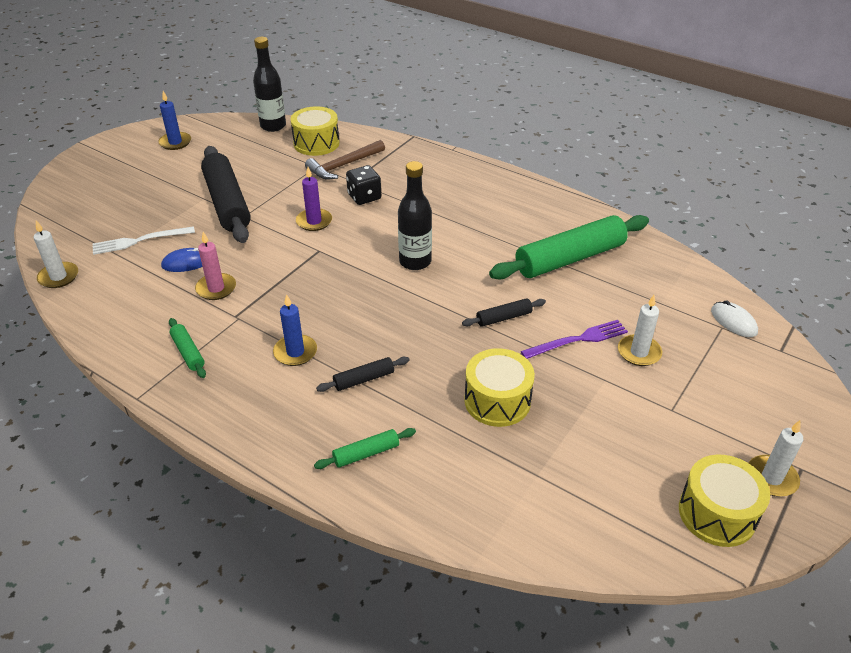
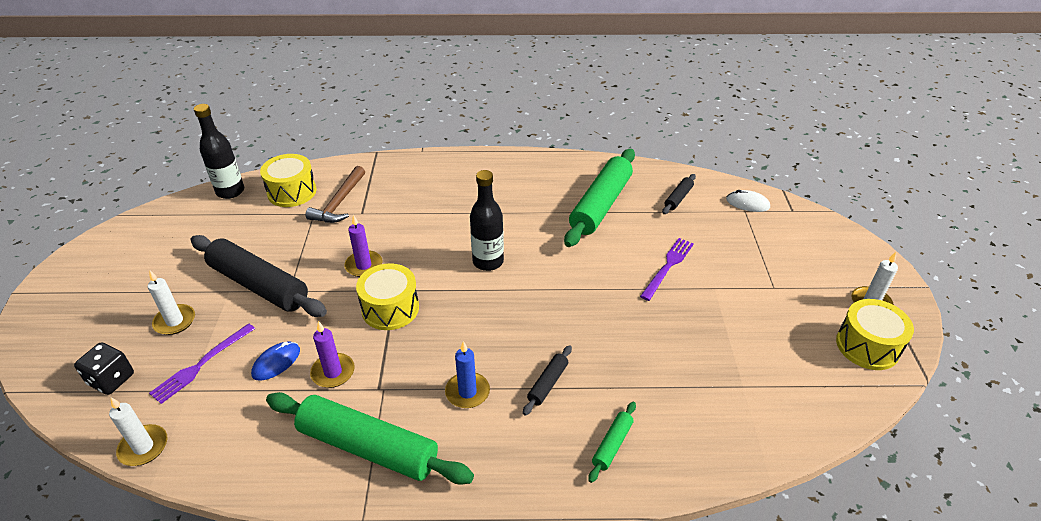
camera: 35 degrees left, 0 degrees up
white fork [92,226,195,255] -> purple fork [149,323,255,404]
blue candle [158,91,191,150] -> none
green rolling pin [169,318,206,378] -> green rolling pin [266,392,474,485], size x2.24
pink candle [195,232,236,300] -> purple candle [310,321,355,388]
black dice [346,165,381,205] -> black dice moved to [74,343,134,395]
black rolling pin [462,298,546,327] -> black rolling pin moved to [662,174,696,214]
yellow drum [464,348,535,427] -> yellow drum moved to [356,263,419,330]
white candle [618,295,662,366] -> white candle moved to [148,270,195,335]

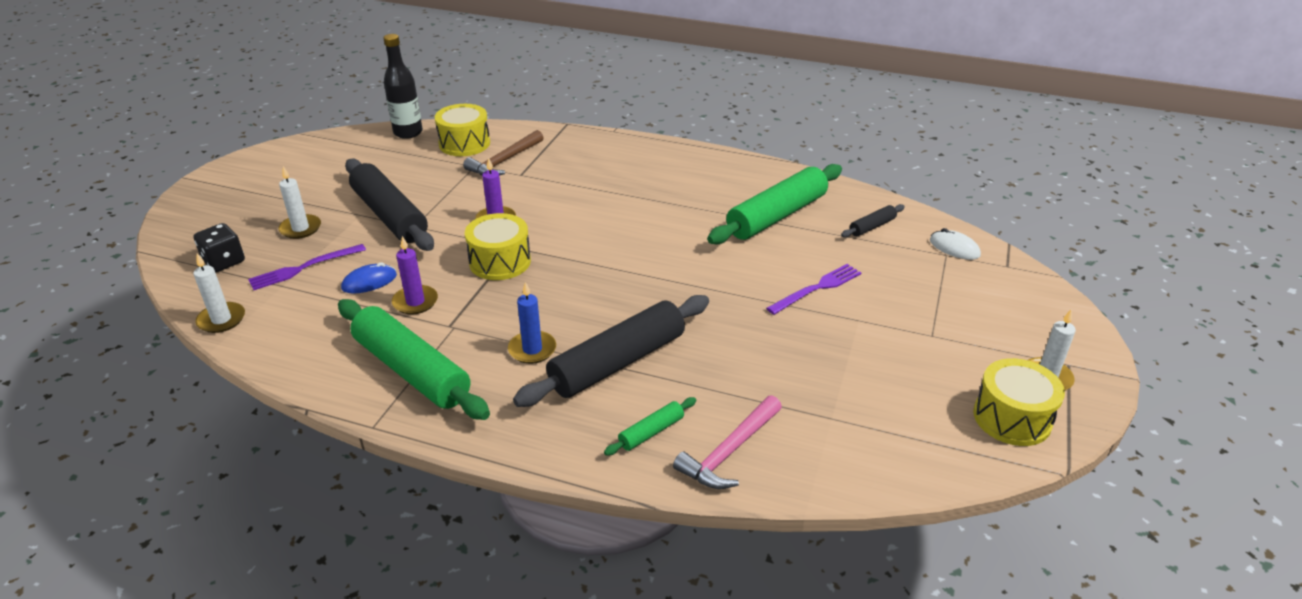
camera: 20 degrees right, 5 degrees down
black bottle [470,170,504,271] -> none
black rolling pin [523,345,572,416] -> black rolling pin [513,295,709,407], size x2.24
none -> pink hammer [673,395,782,489]

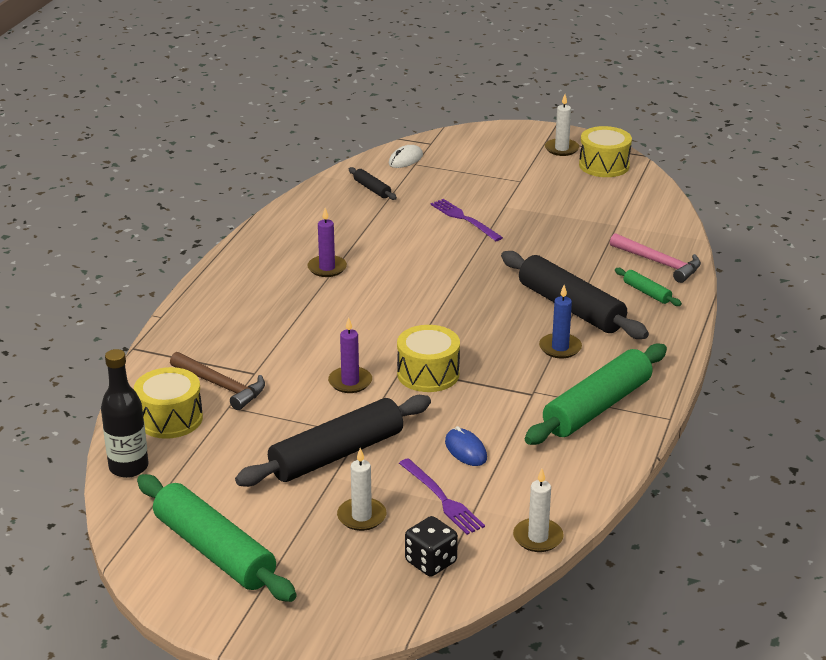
camera: 90 degrees left, 5 degrees down
purple candle [392,236,438,315] -> purple candle moved to [307,208,347,277]
green rolling pin [707,164,842,244] -> green rolling pin moved to [137,474,297,602]

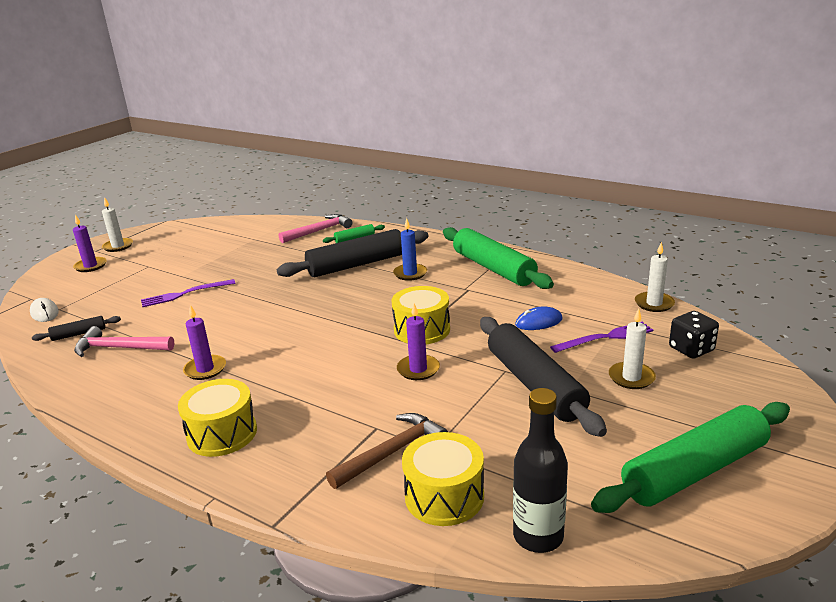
camera: 75 degrees left, 5 degrees down
yellow drum [579,126,632,177] -> yellow drum moved to [178,379,257,457]
none -> purple candle [73,215,107,272]
none -> pink hammer [74,326,174,357]

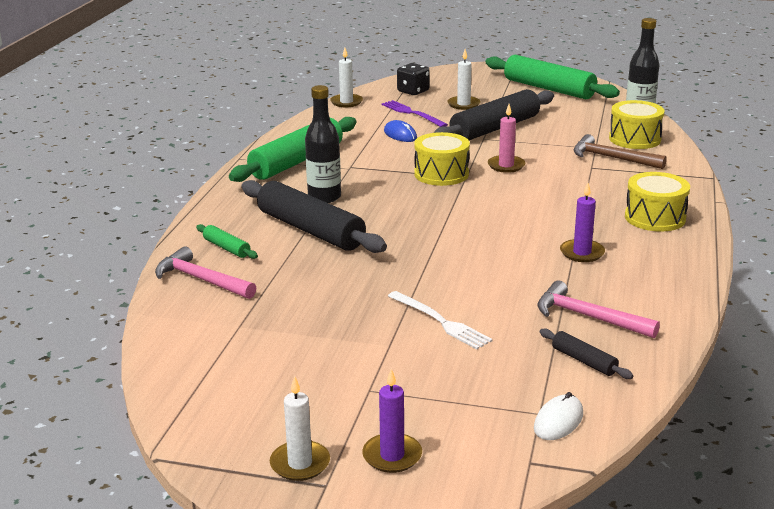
camera: 110 degrees left, 0 degrees up
pink hammer [74,326,174,357] -> pink hammer turned 135 degrees clockwise [537,280,660,338]
purple fork [141,279,235,307] -> white fork [388,291,493,350]
blue candle [393,218,427,281] -> black bottle [305,85,341,203]
purple candle [397,303,440,380] -> pink candle [488,104,525,173]

